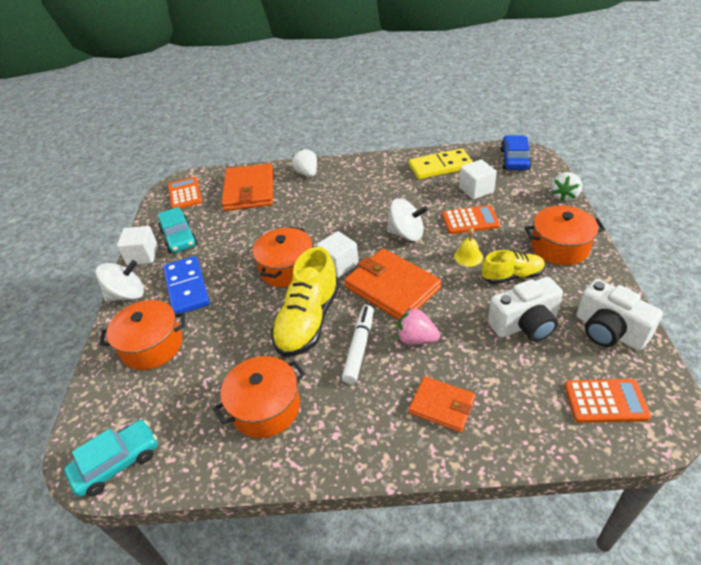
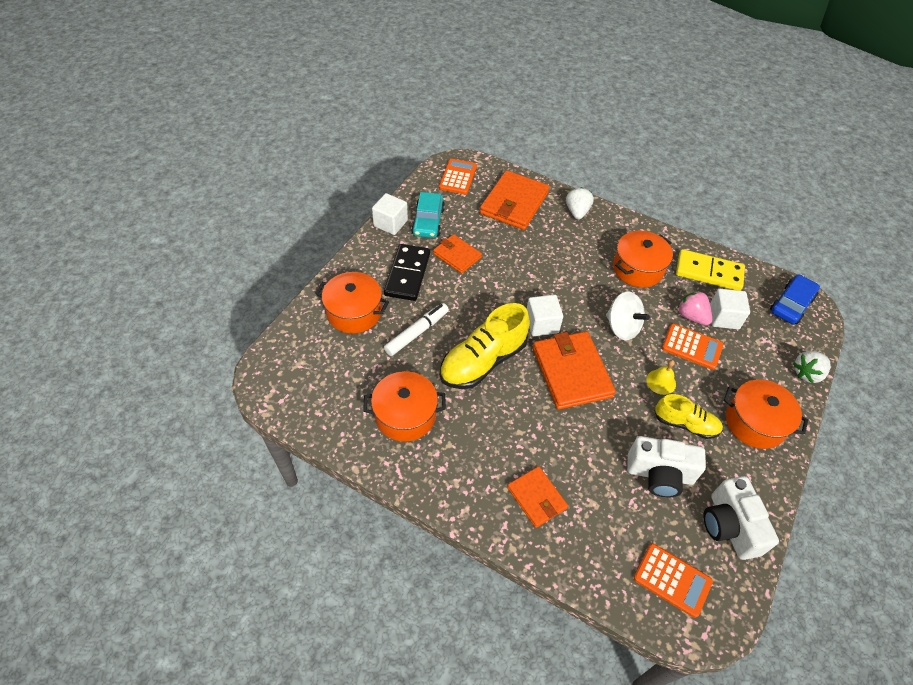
camera: 25 degrees right, 10 degrees up
turquoise car [64,420,158,497] -> none
white spinning top [96,260,144,302] -> none
blue domino [163,256,210,314] -> black domino [384,244,430,301]
orange pot [252,226,313,287] -> orange pot moved to [613,231,673,288]
white marker [342,305,374,384] -> white marker moved to [384,303,449,356]
pink strawberry [397,308,440,345] -> pink strawberry moved to [677,291,712,325]
none -> orange wallet [433,234,482,273]

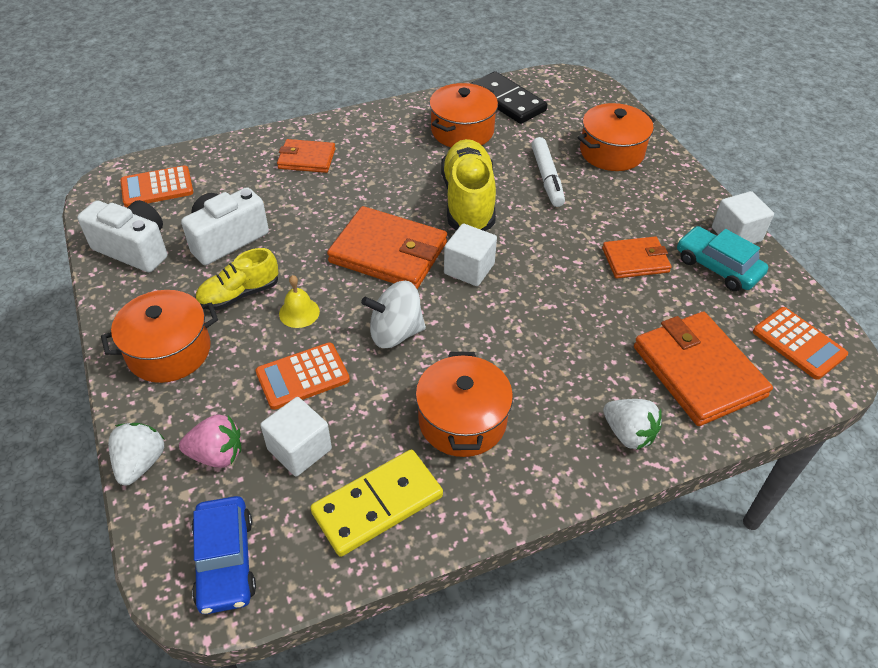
camera: 130 degrees right, 5 degrees down
black domino [384,244,430,301] -> black domino moved to [470,71,547,124]
pink strawberry [677,291,712,325] -> pink strawberry moved to [179,414,241,468]

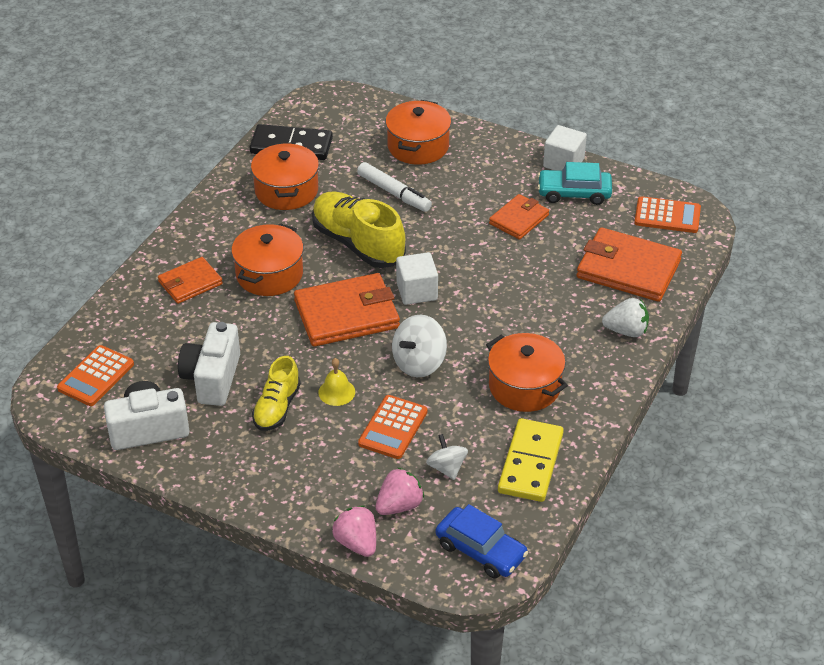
camera: 40 degrees left, 5 degrees down
orange pot [101,290,218,383] -> orange pot moved to [231,223,304,296]
white strawberry [108,423,164,486] -> pink strawberry [332,506,376,557]
white cube [260,397,332,476] -> white spinning top [426,434,468,480]

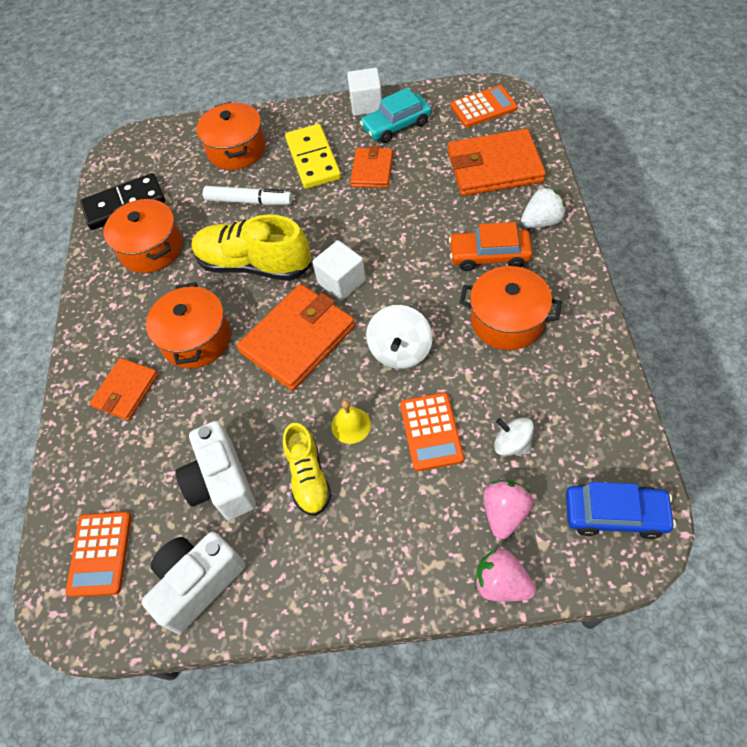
camera: 25 degrees left, 15 degrees up
yellow domino [498,418,564,502] -> yellow domino moved to [285,124,341,189]
none -> orange car [449,222,533,271]

